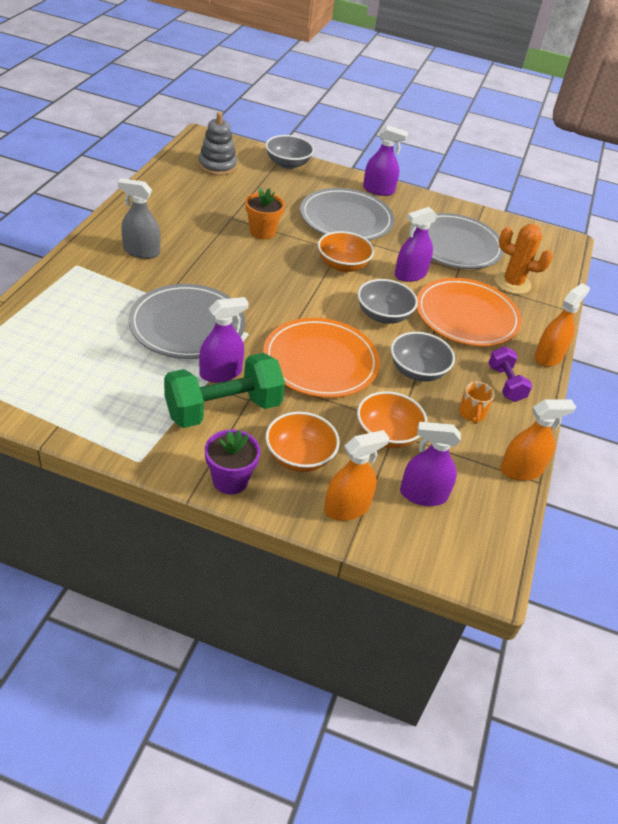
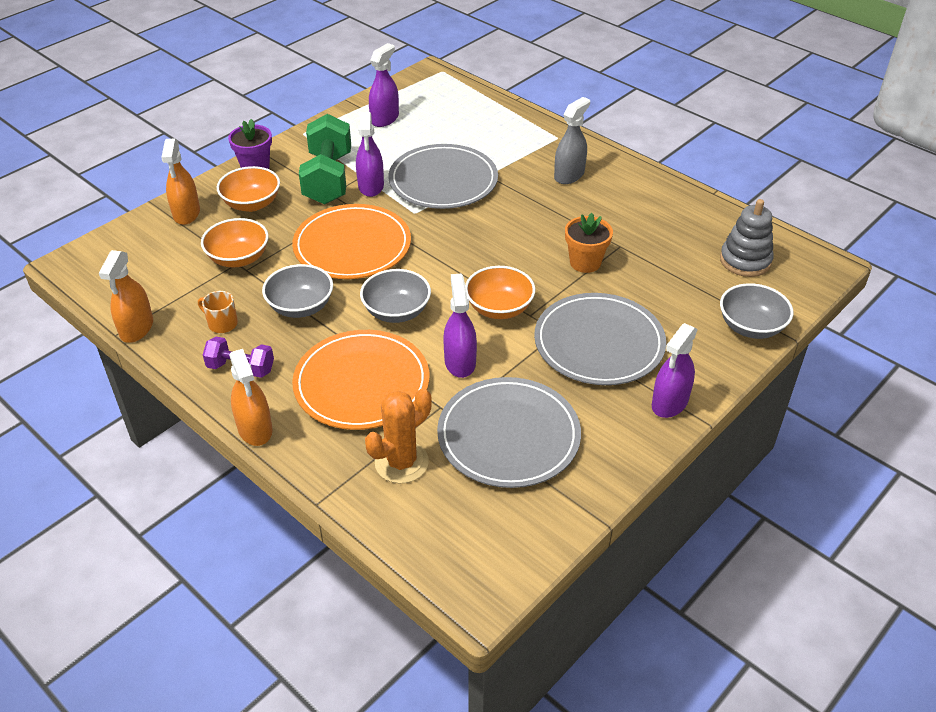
camera: 120 degrees right, 0 degrees up
purple spray bottle [400,422,461,506] -> purple spray bottle moved to [369,43,399,127]

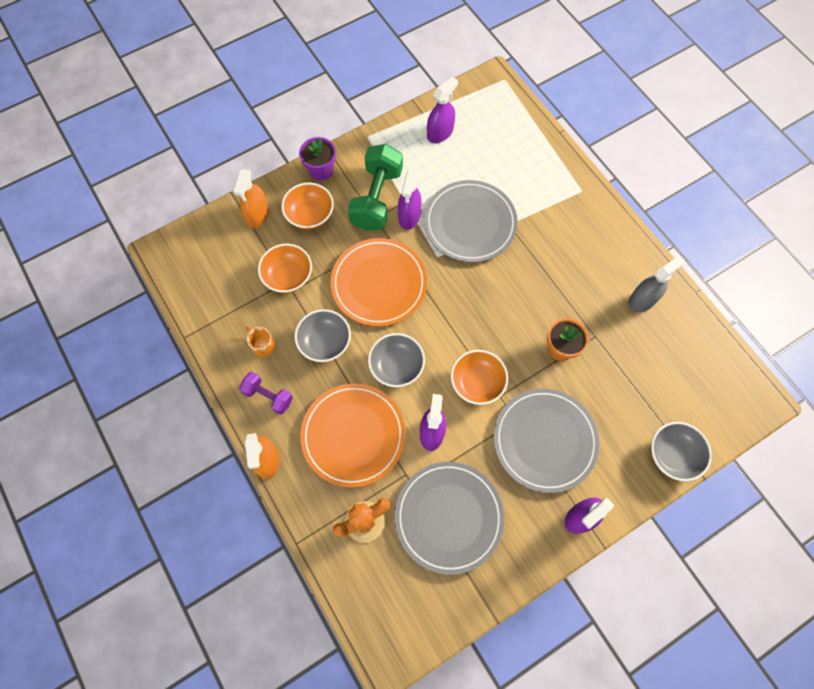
camera: 15 degrees right, 25 degrees up
orange spray bottle [99,250,153,343] -> none
grey spray bottle [554,97,590,184] -> grey spray bottle moved to [628,256,685,312]
grey stacking toy [720,199,774,277] -> none

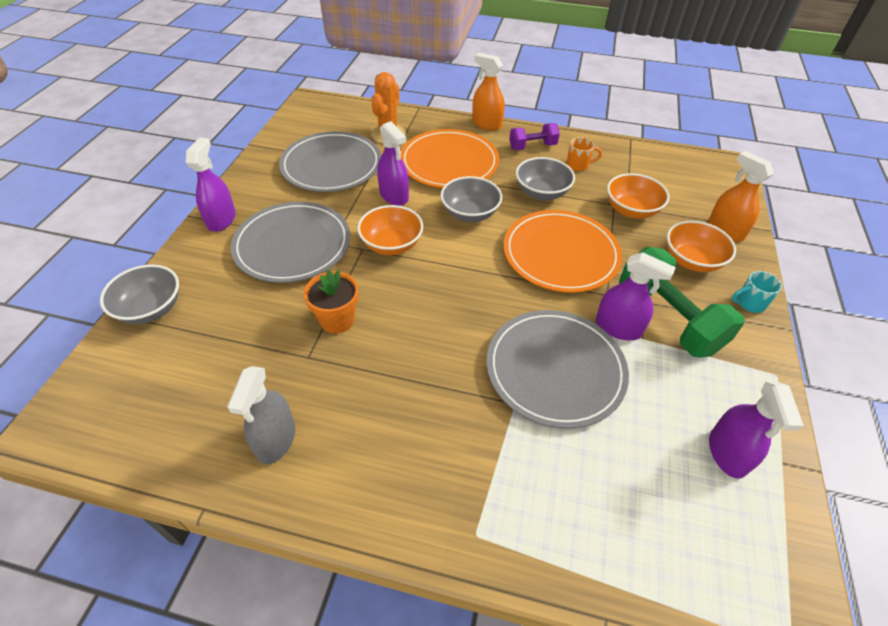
camera: 135 degrees right, 20 degrees down
purple flower pot [299,137,336,181] -> turquoise mug [732,271,782,313]
purple spray bottle [398,171,422,230] -> purple spray bottle turned 150 degrees clockwise [596,252,676,340]

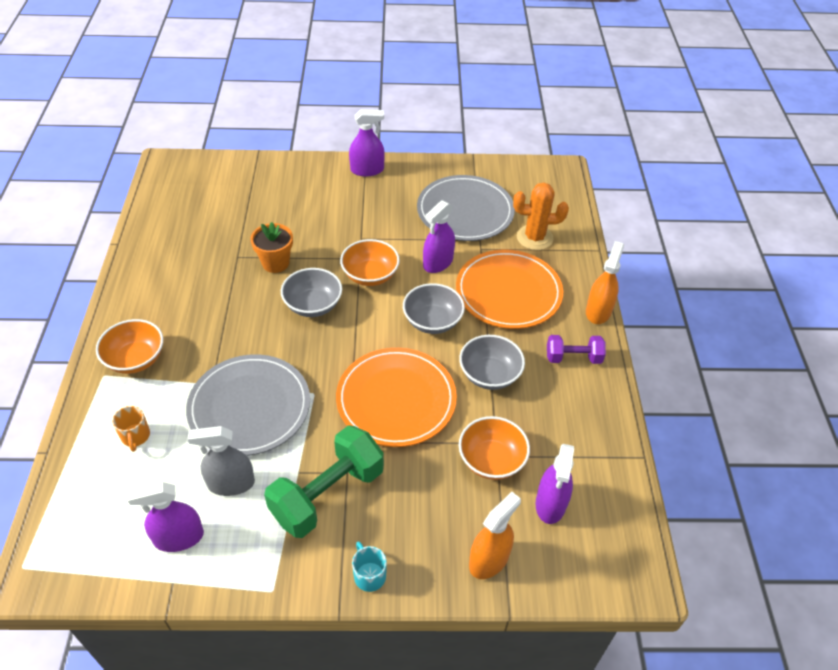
camera: 75 degrees right, 0 degrees up
grey bowl [100,264,179,324] -> grey bowl moved to [281,268,342,317]
grey spray bottle [227,366,295,464] -> grey spray bottle moved to [188,426,255,496]
grey plate [231,202,350,283] -> none
purple dumbbell [509,123,560,150] -> purple dumbbell turned 60 degrees counterclockwise [547,335,606,364]
orange mug [566,137,602,171] -> orange mug moved to [112,406,150,452]
purple spray bottle [596,252,676,340] -> purple spray bottle moved to [535,444,574,524]
orange bowl [667,221,736,272] -> orange bowl moved to [96,319,163,374]

